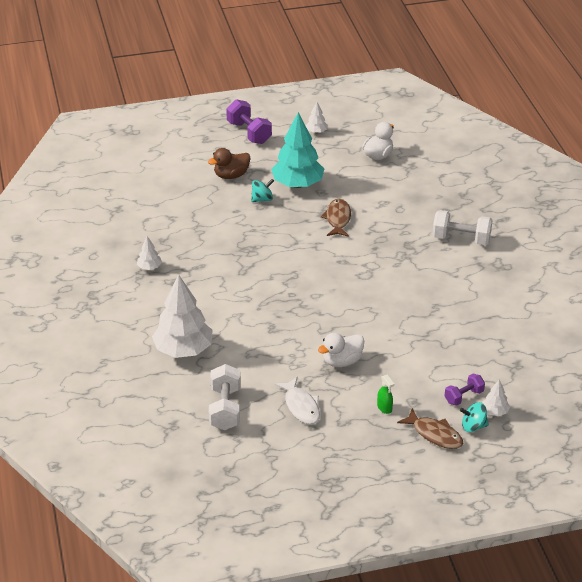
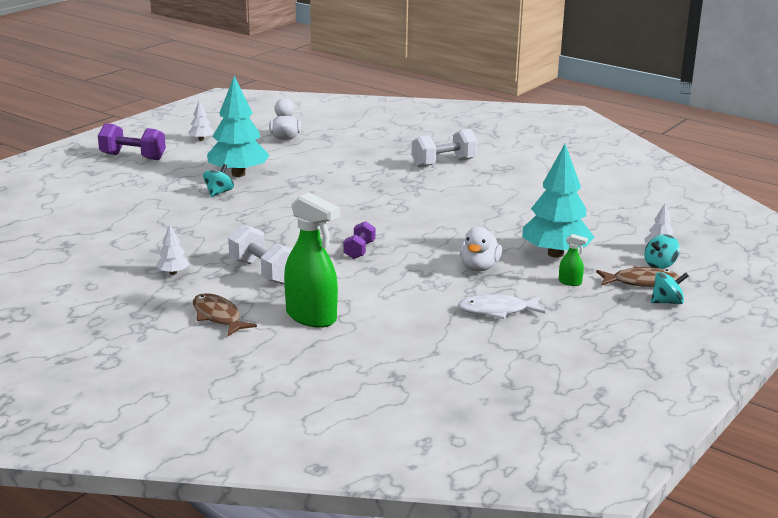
camera: 40 degrees left, 15 degrees down
white tree [152,275,213,358] -> green spray bottle [284,192,340,328]
brown duck [208,148,251,179] -> none
white dumbbell [209,364,241,430] -> white dumbbell moved to [228,224,292,285]
white fish [275,377,320,425] -> white fish turned 150 degrees clockwise [458,294,545,319]
brown fish [321,199,351,237] -> brown fish moved to [193,293,257,336]
purple dumbbell [444,374,485,406] -> purple dumbbell moved to [344,221,375,259]
none -> turquoise tree [522,144,594,258]
none -> turquoise spinning top [651,272,689,304]

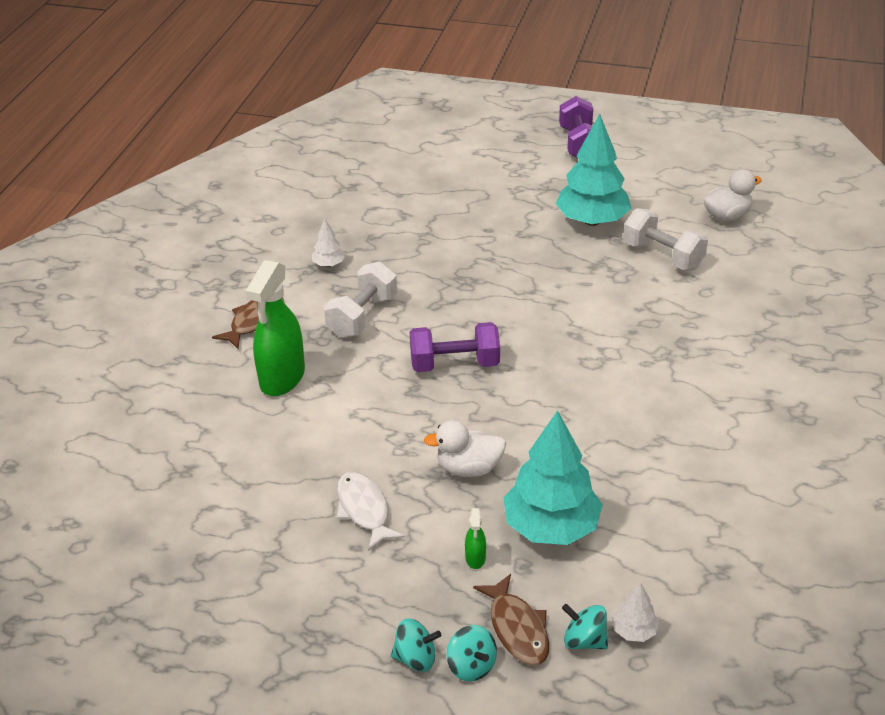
camera: 70 degrees right, 15 degrees up
white tree [189,100,214,141] -> none
turquoise spinning top [203,164,234,197] -> turquoise spinning top moved to [391,619,441,672]
purple dumbbell [344,221,375,259] -> purple dumbbell [410,322,500,372], size x1.63
white dumbbell [411,129,478,168] -> white dumbbell moved to [623,208,708,270]

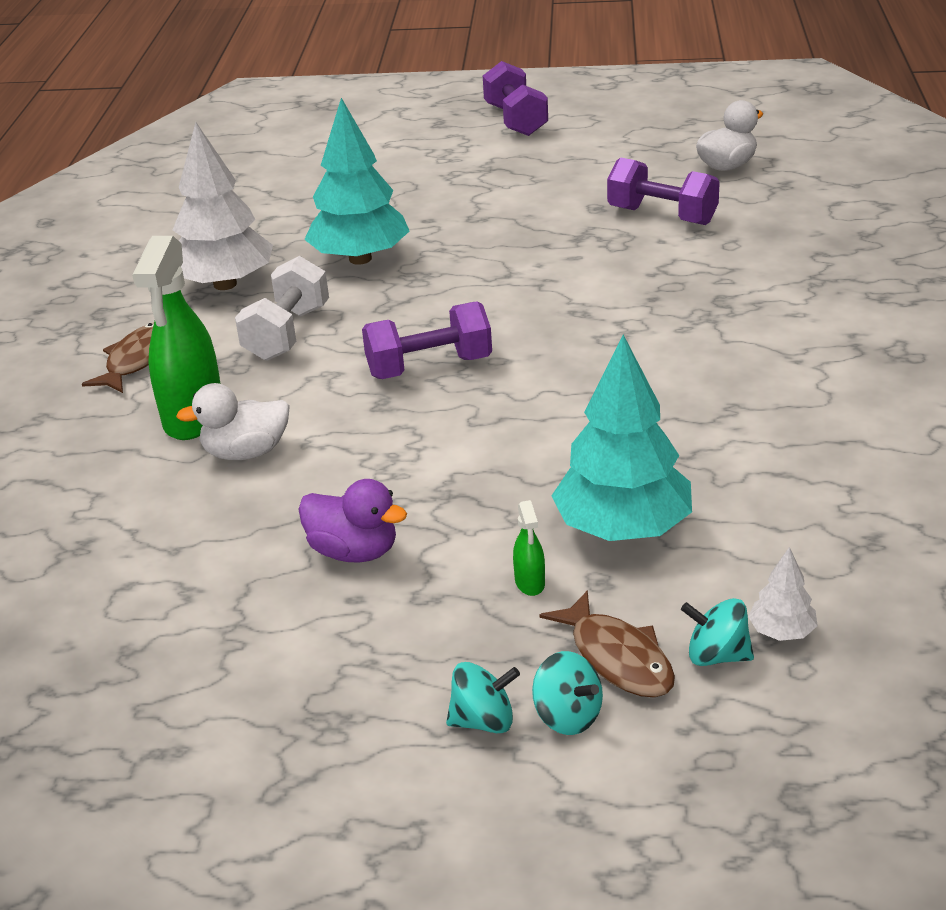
camera: 10 degrees left, 5 degrees down
white tree [312,218,346,267] -> white tree [173,122,273,290], size x2.26
white fish [337,472,405,551] -> purple duck [298,479,407,563]
white duck [424,420,506,477] -> white duck moved to [176,383,290,460]
turquoise tree [556,114,631,226] -> turquoise tree moved to [304,98,409,265]
white dumbbell [623,208,708,270] -> purple dumbbell [607,158,720,225]

